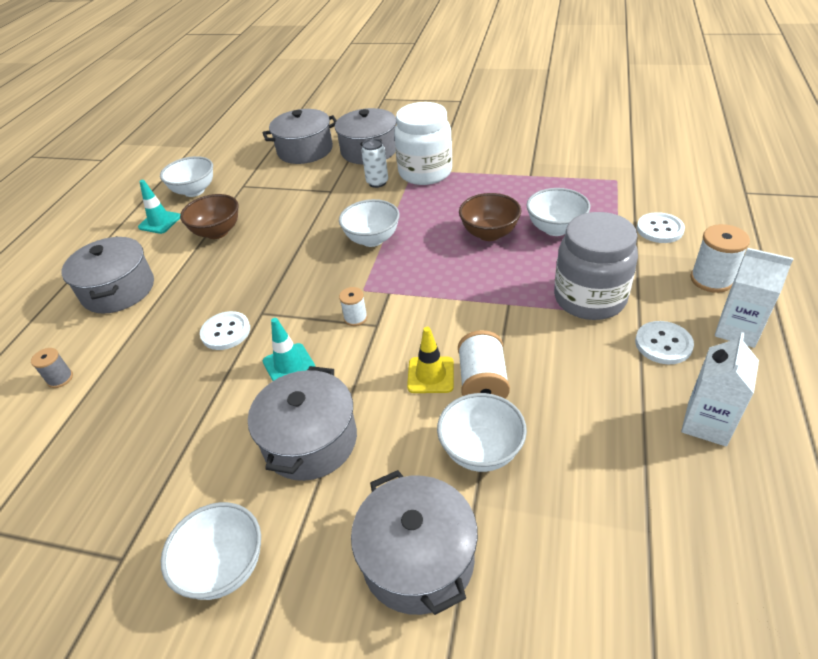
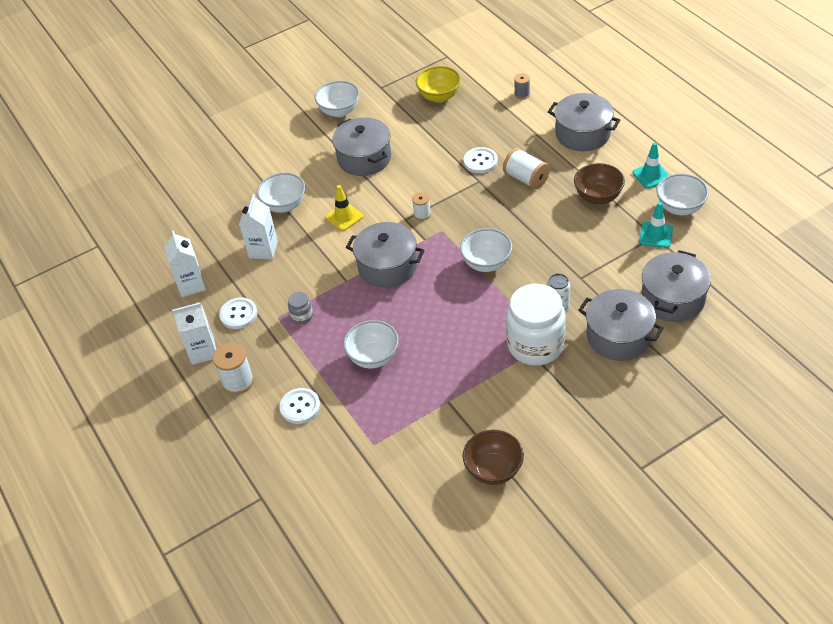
camera: 135 degrees right, 5 degrees up
turquoise traffic cone [263,318,315,381] -> turquoise traffic cone moved to [639,202,673,248]
grey pot [351,470,478,615] -> grey pot moved to [346,222,425,288]
white spool [458,330,510,399] -> white spool moved to [503,148,550,190]
brown bowl [459,193,521,241] -> brown bowl moved to [463,430,524,485]
grey jar [554,212,638,320] -> grey jar [288,292,313,324], size x0.42
none -> white carton [239,194,278,259]
none -> yellow bowl [416,66,461,103]

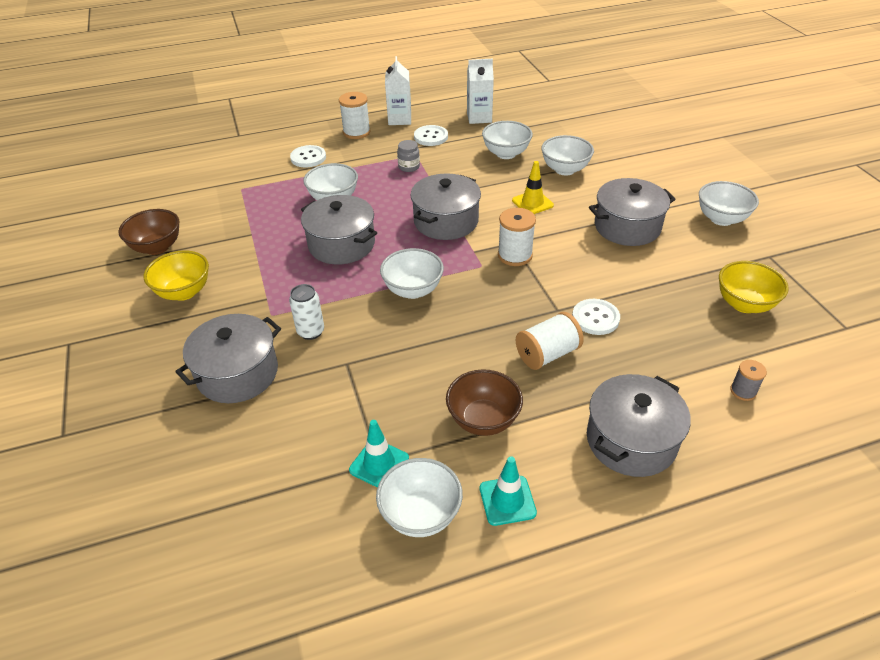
camera: 100 degrees right, 5 degrees down
white carton [239,194,278,259] -> white bowl [482,121,533,159]
white spool [412,192,431,220] -> white spool [498,208,536,266], size x1.69
white jar [506,284,566,366] -> none
grey pot [641,250,711,322] -> grey pot moved to [301,195,377,265]
none -> yellow bowl [143,250,209,301]

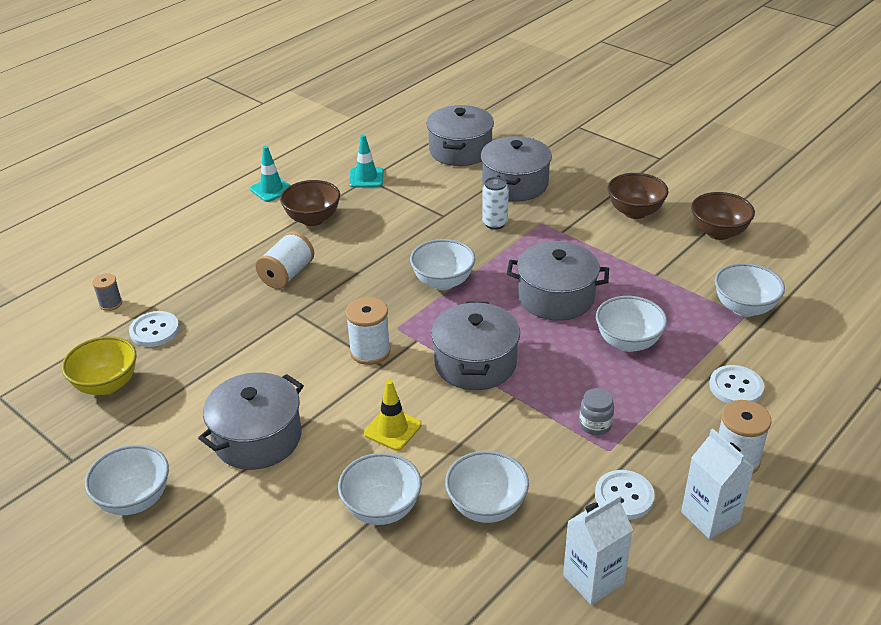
camera: 150 degrees right, 5 degrees down
yellow bowl [143,250,209,301] -> brown bowl [608,173,669,219]
white bowl [376,458,463,537] -> white bowl moved to [715,263,785,317]
white button [572,299,620,335] -> white button moved to [129,311,179,347]
grey pot [587,374,691,477] -> grey pot moved to [426,105,494,166]

